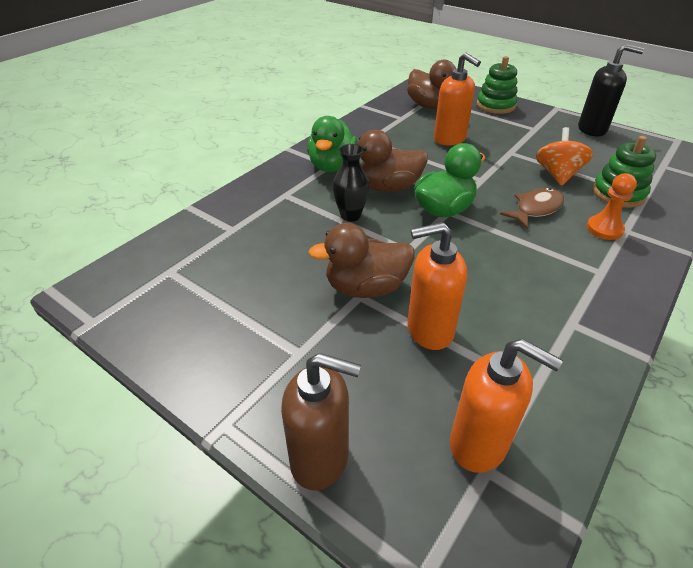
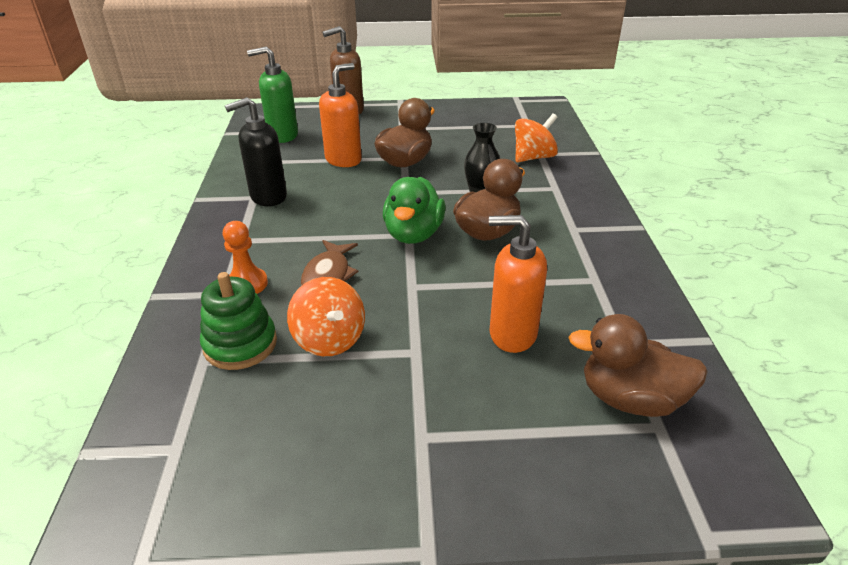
camera: 140 degrees right, 5 degrees down
green duck [307,116,358,172] -> none
orange soap dispenser [450,339,563,473] -> green soap dispenser [247,46,298,143]
green stacking toy [477,56,518,114] -> none
black soap dispenser [578,44,644,136] -> black soap dispenser moved to [225,97,287,206]
none -> orange spinning top [515,113,558,162]

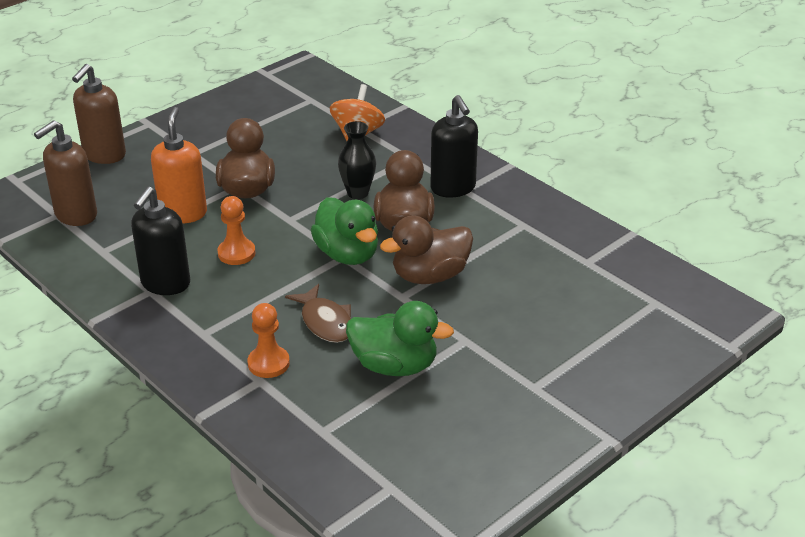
camera: 40 degrees left, 0 degrees up
green stacking toy [200,272,277,370] -> none
green soap dispenser [247,46,298,143] -> brown soap dispenser [34,120,97,226]
orange spinning top [287,277,365,356] -> green duck [346,301,454,376]
orange soap dispenser [489,215,547,353] -> none
brown duck [568,314,708,417] -> brown duck moved to [380,216,473,284]
none -> orange pawn [217,196,256,265]
none -> black soap dispenser [430,95,478,198]

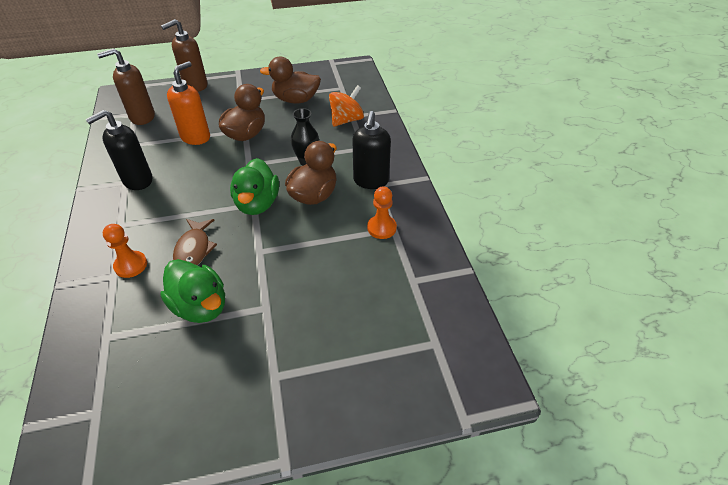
camera: 30 degrees right, 10 degrees up
orange pawn [217,196,256,265] -> orange pawn moved to [367,186,397,239]
brown duck [380,216,473,284] -> brown duck moved to [260,57,321,104]

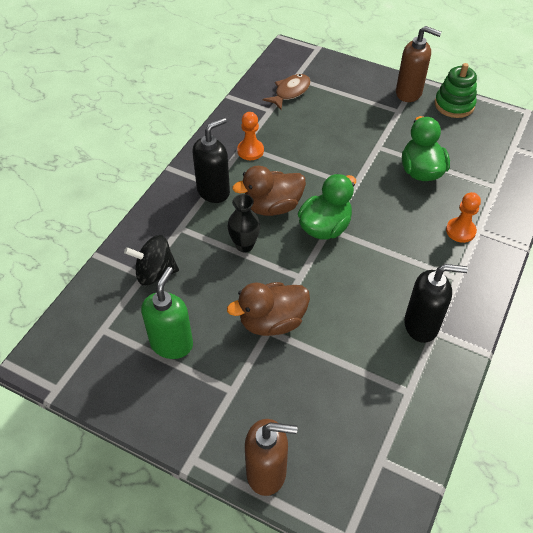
camera: 140 degrees left, 5 degrees up
brown soap dispenser [97,48,155,125] -> brown soap dispenser moved to [396,26,442,102]
orange soap dispenser [167,61,210,145] -> none
brown fish [173,219,217,266] -> brown fish moved to [263,74,311,110]
brown duck [260,57,321,104] -> green soap dispenser [141,267,193,359]
orange spinning top [329,85,364,127] -> black spinning top [124,235,179,286]
none -> green stacking toy [435,63,477,118]

